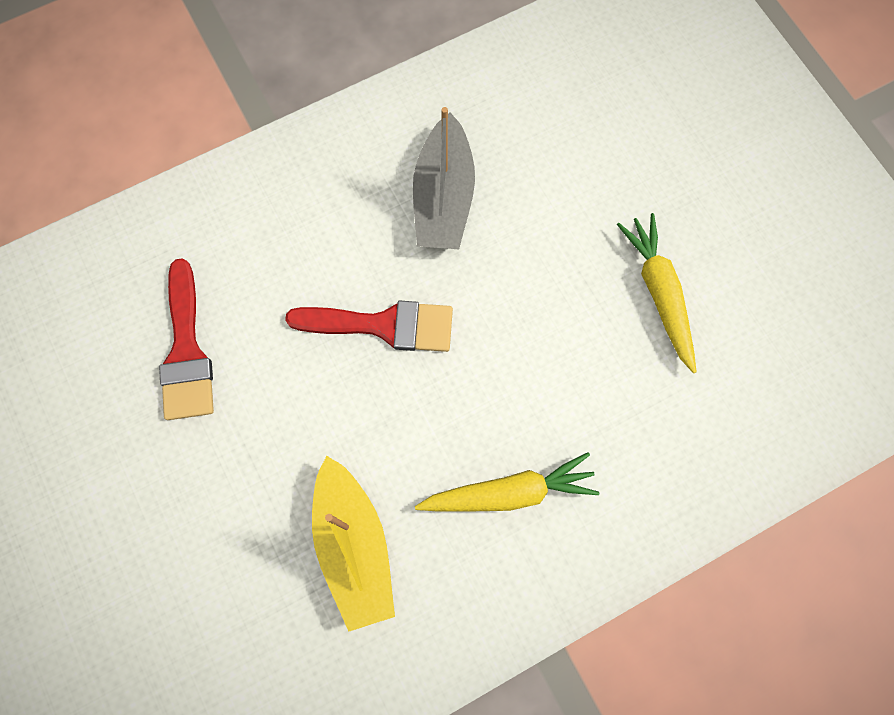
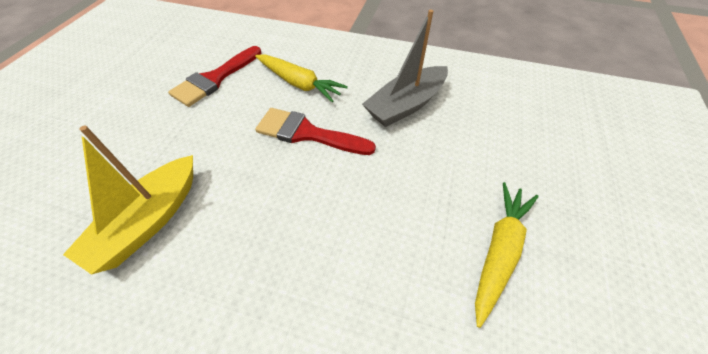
camera: 45 degrees right, 20 degrees down
red brush [285,301,453,352] -> red brush turned 150 degrees clockwise [255,108,376,155]
yellow carrot [415,452,600,512] -> yellow carrot moved to [255,54,348,102]

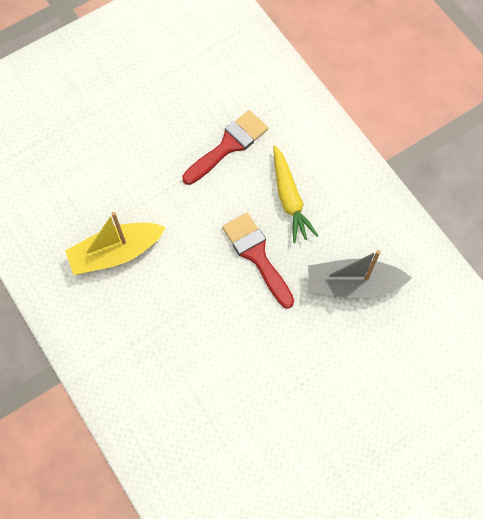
camera: 40 degrees right, 15 degrees up
red brush [168,46,262,107] -> red brush turned 150 degrees clockwise [182,110,268,185]
yellow carrot [475,182,539,328] -> none

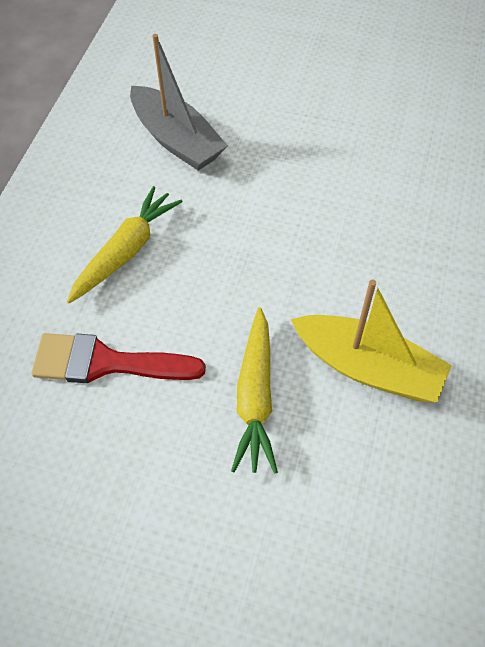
camera: 130 degrees left, 10 degrees down
red brush [222,213,294,309] -> none
none -> yellow carrot [231,307,278,474]

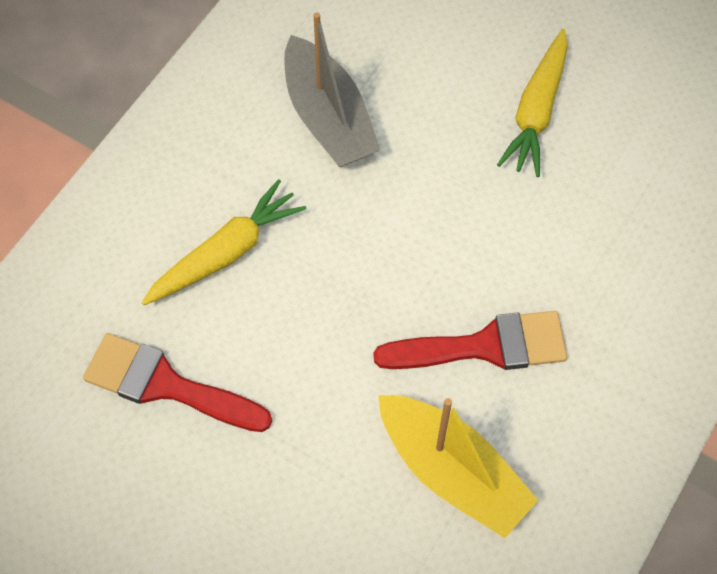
camera: 15 degrees right, 5 degrees up
yellow carrot [231,307,278,474] -> yellow carrot moved to [497,29,568,177]
none -> red brush [373,311,567,370]

